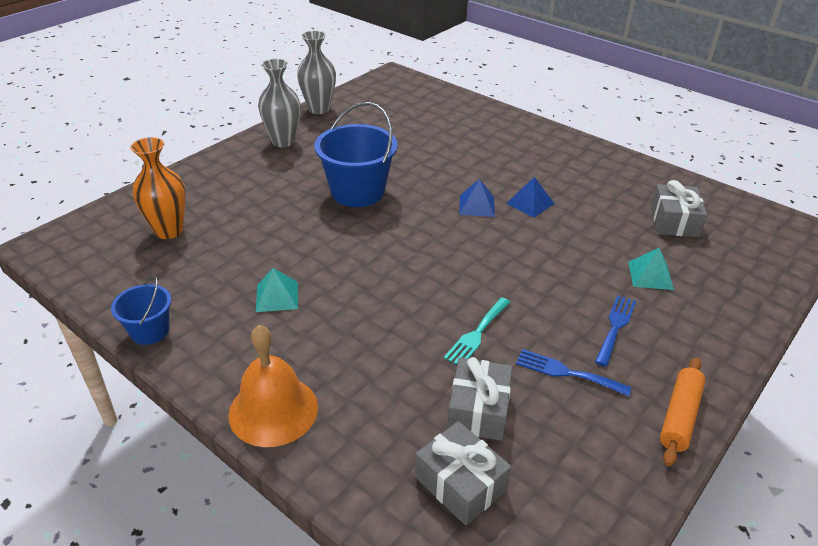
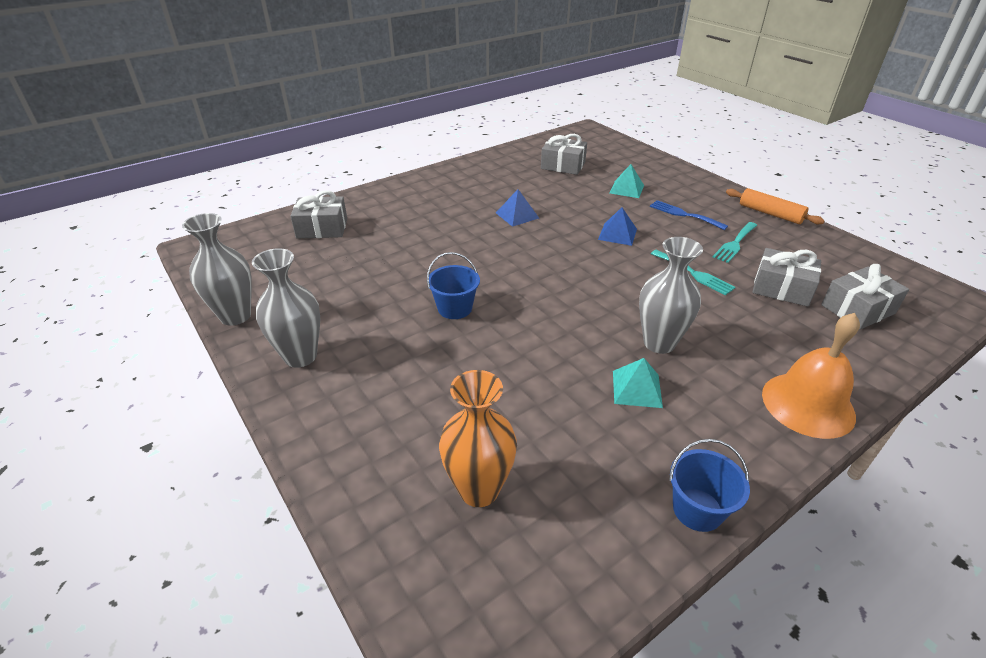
camera: 75 degrees left, 0 degrees up
blue bucket [314,102,398,207] -> blue bucket [427,252,480,319], size x0.55
blue pyramid [459,179,495,217] -> blue pyramid moved to [598,207,637,246]
blue fork [516,349,632,396] -> turquoise fork [713,222,757,263]
none -> grey gift [290,191,347,238]
none -> grey vase [639,237,703,354]

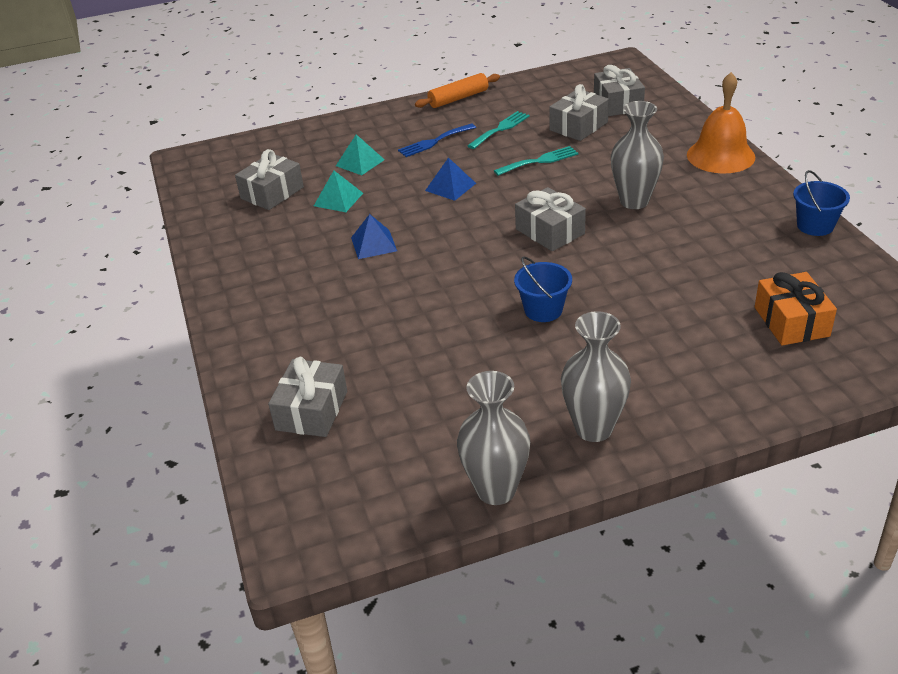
camera: 70 degrees left, 0 degrees up
orange vase [439,370,517,507] -> orange gift [755,272,837,345]
turquoise pyramid [613,358,663,408] -> turquoise pyramid moved to [314,171,363,212]
turquoise fork [713,222,757,263] -> turquoise fork turned 105 degrees counterclockwise [467,111,530,149]
none -> grey gift [515,187,586,251]

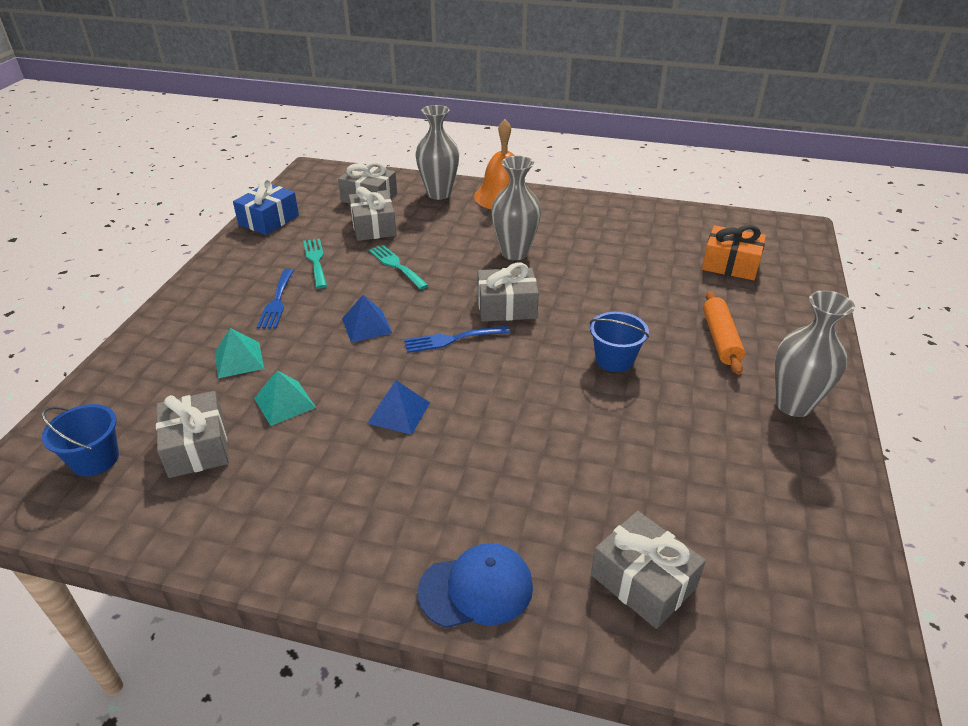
camera: 60 degrees left, 0 degrees up
orange rolling pin [415,73,500,108] -> orange rolling pin moved to [703,291,745,375]
grey vase [457,371,530,505] -> grey vase moved to [416,105,459,200]
turquoise fork [494,146,578,176] -> turquoise fork turned 45 degrees counterclockwise [369,245,429,290]
blue bucket [793,170,850,236] -> blue bucket moved to [42,404,119,476]
none -> blue gift [233,178,299,235]
none -> blue fork [404,326,510,353]
none -> blue cap [418,543,533,628]

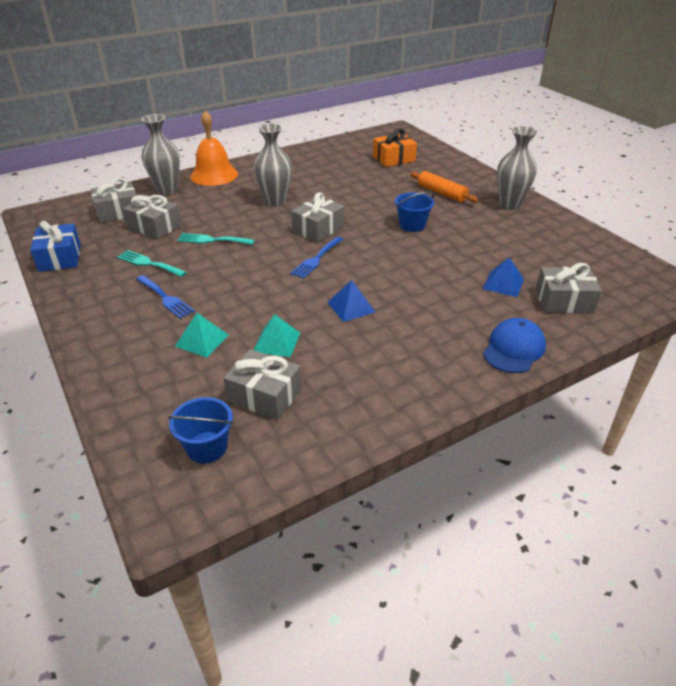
camera: 45 degrees left, 0 degrees up
blue pyramid [342,295,392,343] -> blue pyramid moved to [483,258,524,297]

